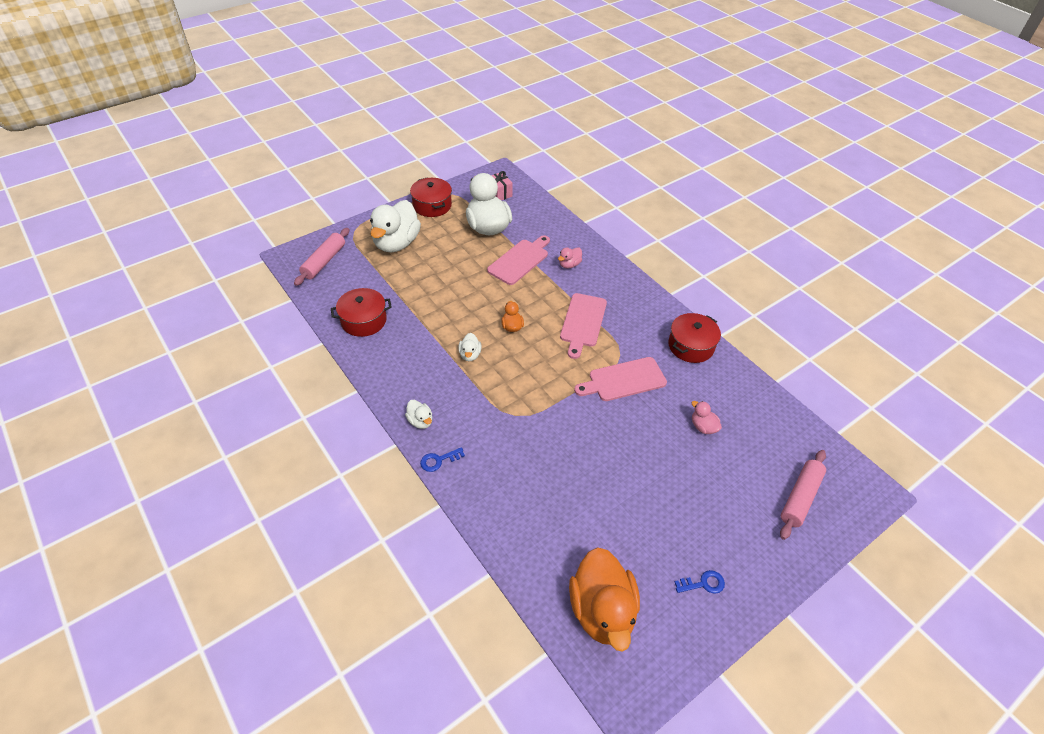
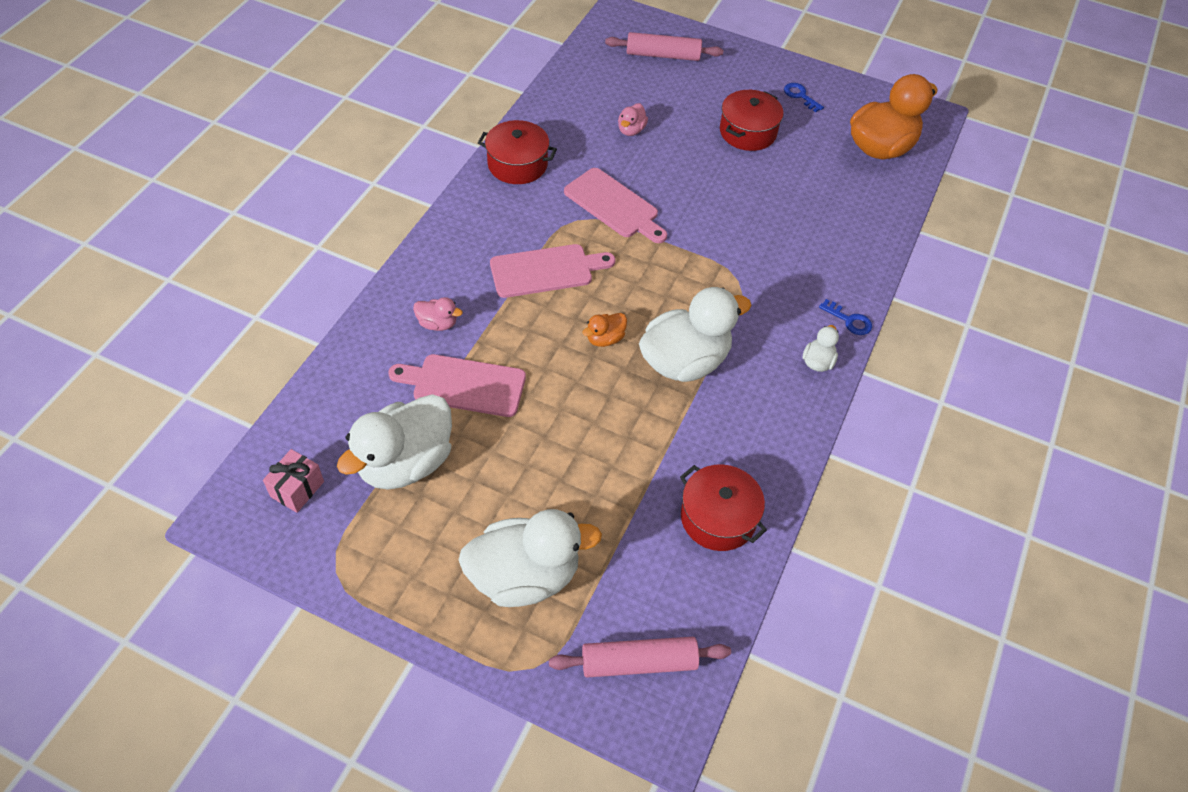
camera: 120 degrees left, 5 degrees up
red pot [410,178,452,217] -> red pot moved to [720,90,783,151]
white duck [458,333,482,361] -> white duck [639,287,751,382], size x2.26

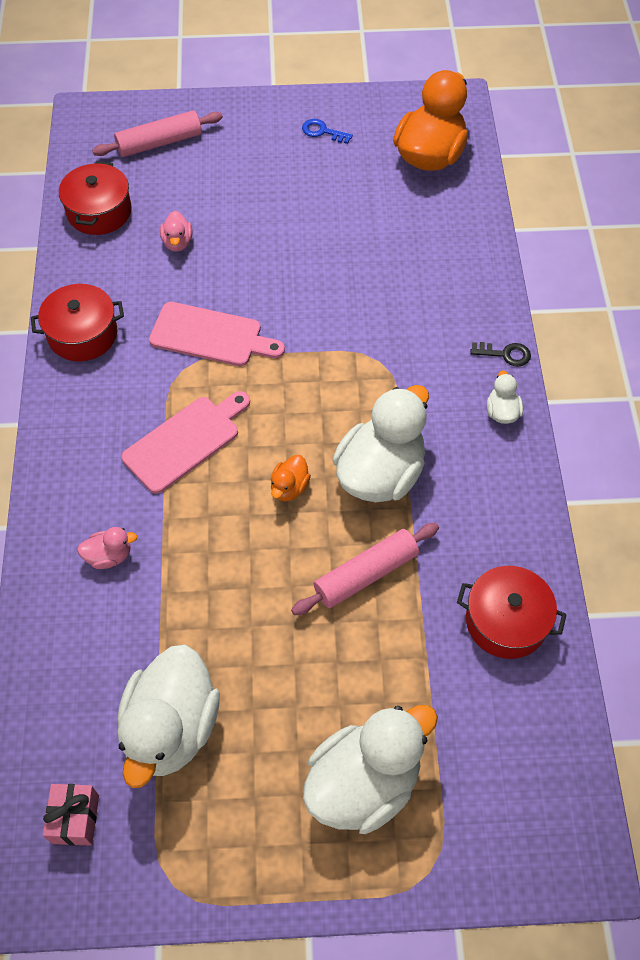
camera: 25 degrees left, 5 degrees up
pink cutting board [388,354,526,417] -> none
pink rolling pin [549,637,731,677] -> pink rolling pin moved to [291,523,439,615]
red pot [720,90,783,151] -> red pot moved to [59,161,132,235]
blue key [819,299,872,335] -> black key [471,342,531,367]

